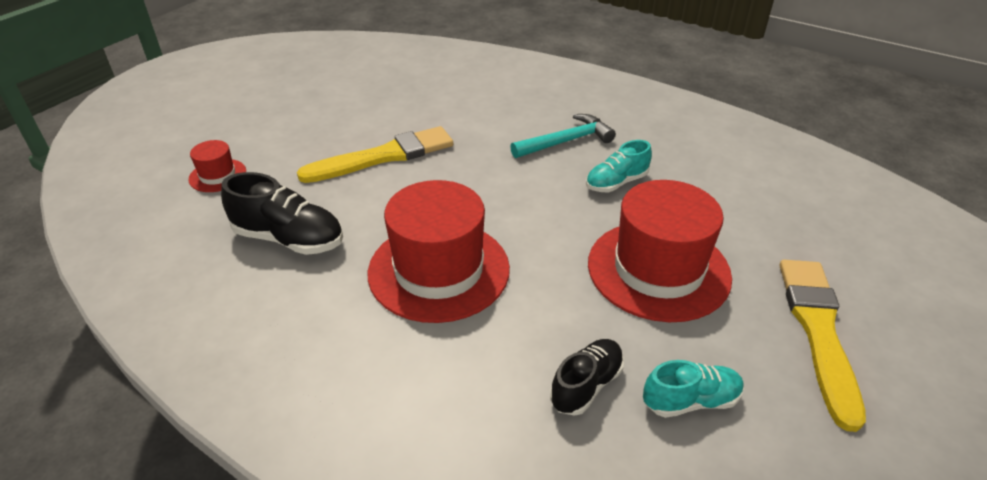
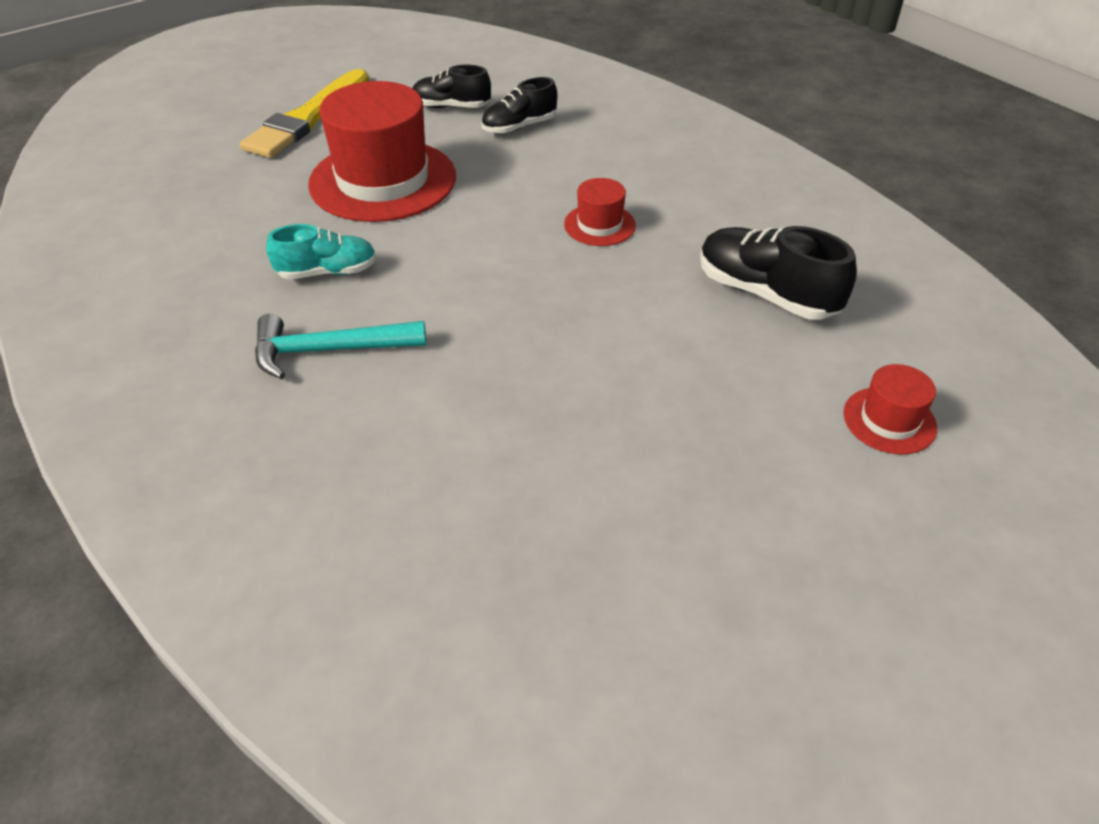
camera: 160 degrees left, 5 degrees up
yellow brush [297,126,453,183] -> none
red hat [368,180,510,323] -> red hat [564,178,636,246], size x0.46
turquoise shoe [643,360,744,418] -> black shoe [413,65,491,108]

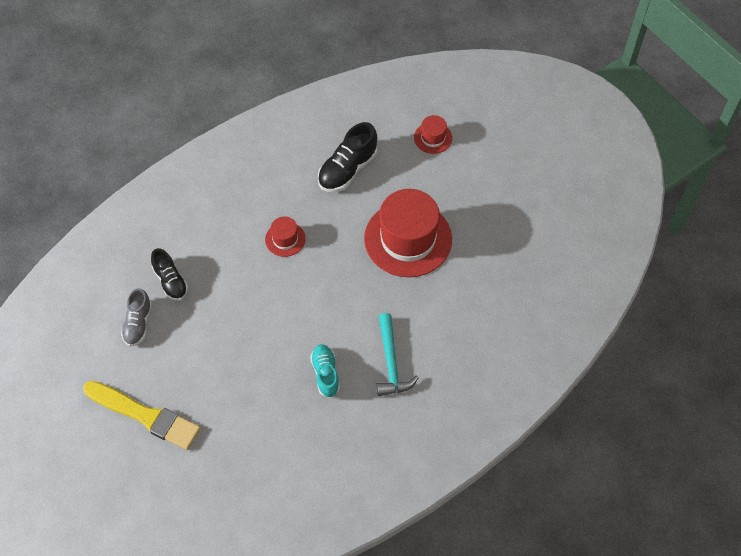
camera: 90 degrees left, 15 degrees up
red hat [308,81,456,222] -> red hat moved to [364,189,452,277]
black shoe [413,65,491,108] -> grey shoe [121,288,152,346]

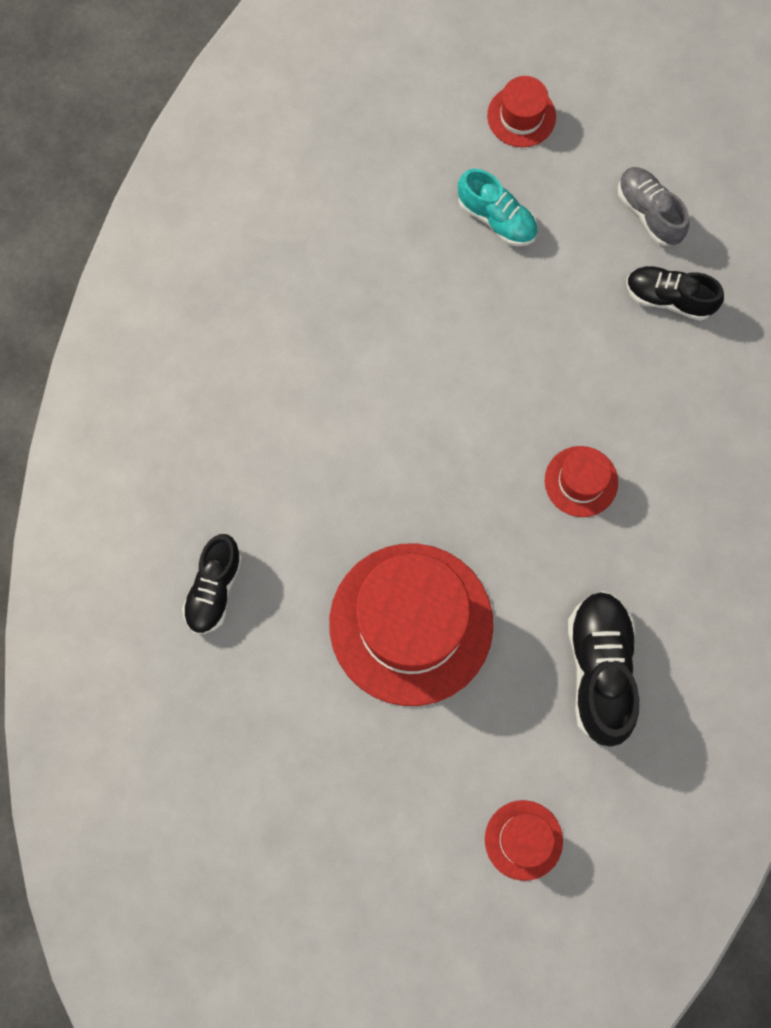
camera: 140 degrees right, 15 degrees up
yellow brush [83,381,201,450] -> red hat [487,76,556,147]
turquoise shoe [310,344,340,397] -> turquoise shoe moved to [458,169,538,246]
turquoise hammer [376,313,419,396] -> none
none -> black shoe [182,534,243,634]

